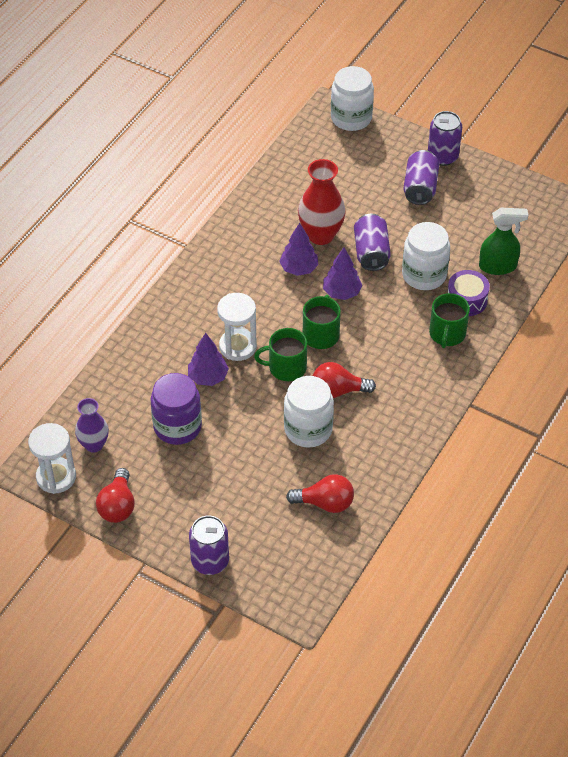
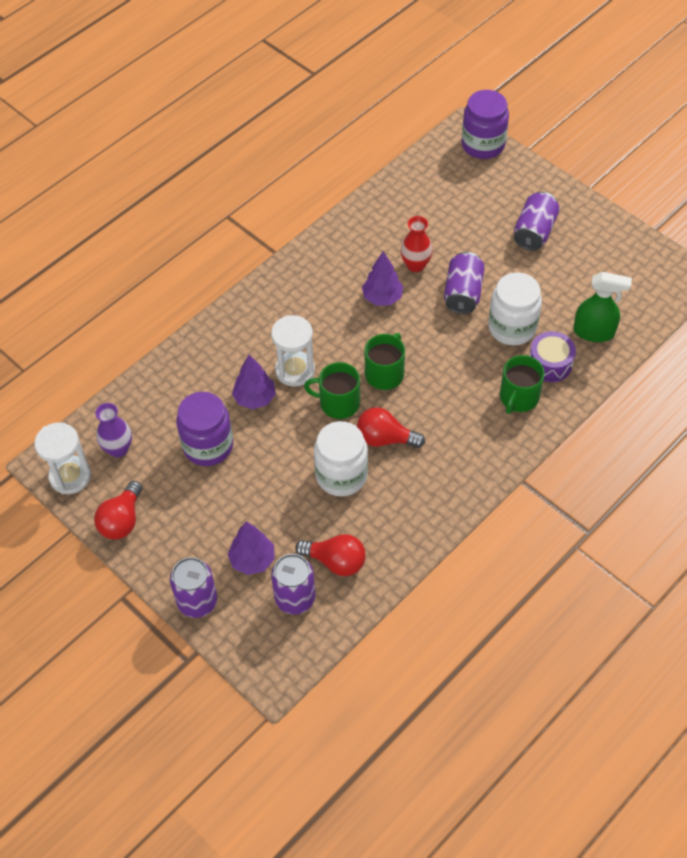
camera: 15 degrees right, 5 degrees up
red vase [298,159,346,245] -> red vase [401,216,433,272], size x0.64
purple tree [323,247,362,300] -> purple tree moved to [228,522,274,575]
white jar [331,66,374,131] -> purple jar [462,90,509,159]
purple can [428,111,462,166] -> purple can moved to [271,554,315,614]

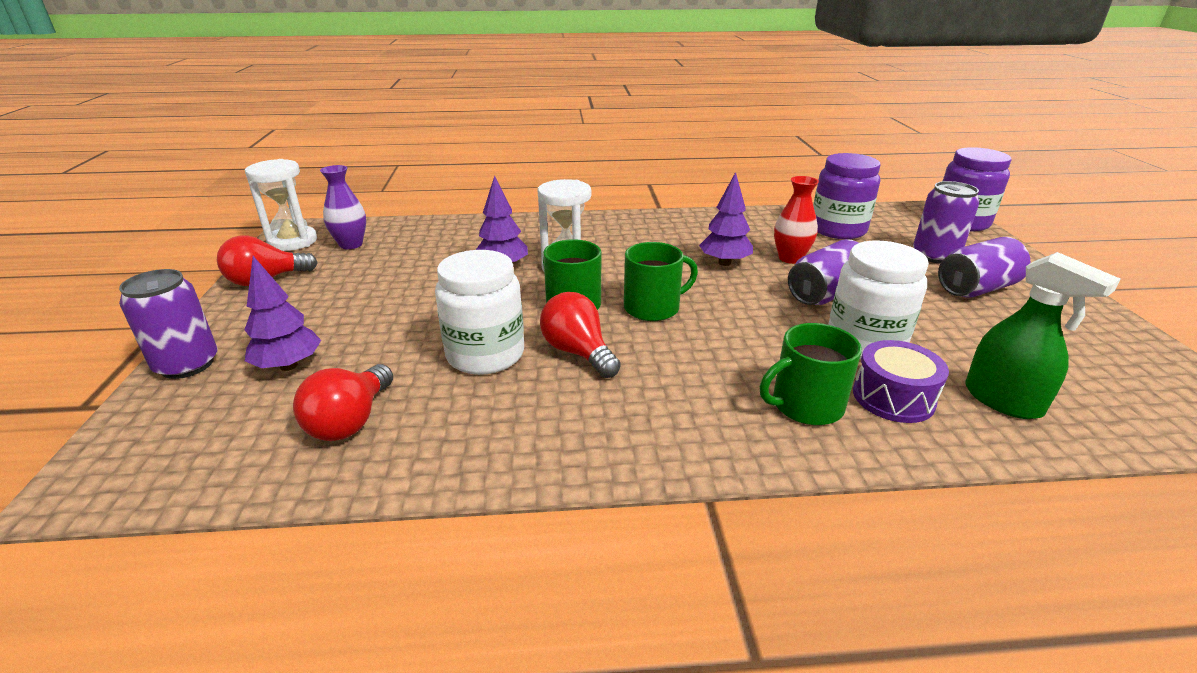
camera: 40 degrees right, 25 degrees down
purple jar [176,392,233,466] -> purple jar moved to [813,153,880,239]
purple can [271,554,315,614] -> purple can moved to [913,181,979,264]
red light bulb [295,534,366,576] -> red light bulb turned 45 degrees clockwise [293,364,393,441]

